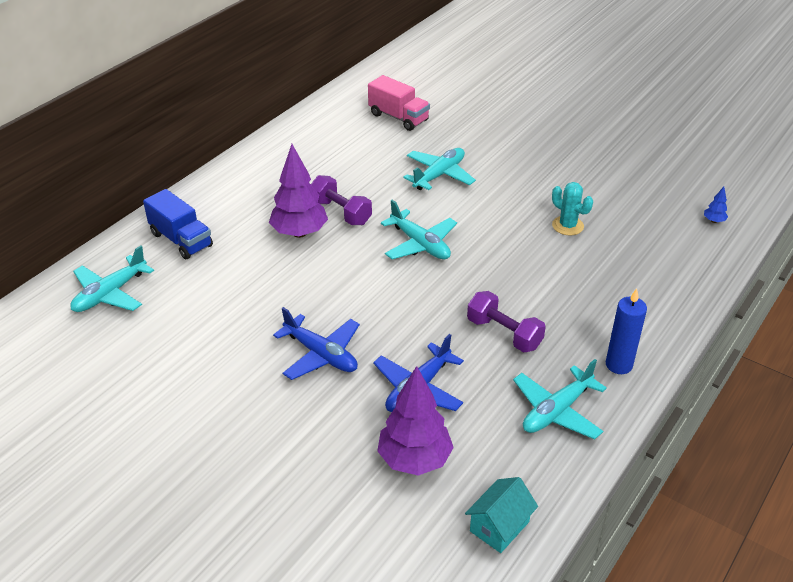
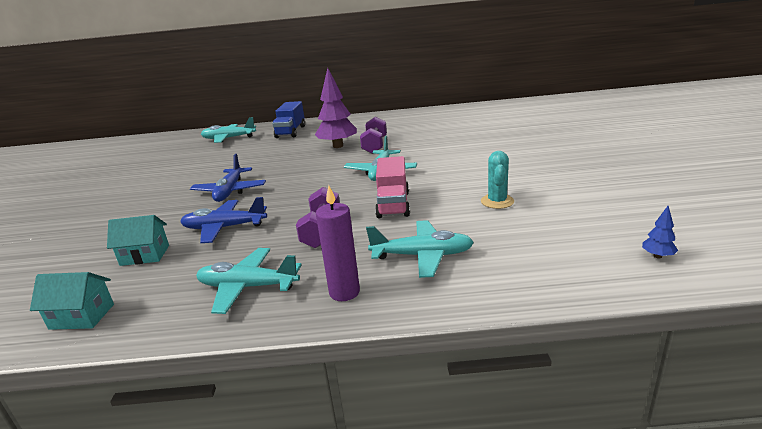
camera: 55 degrees right, 15 degrees down
pink truck [368,75,430,131] -> pink truck moved to [375,156,410,218]
purple tree [377,366,454,476] -> turquoise house [107,215,169,266]
turquoise plane [403,148,476,190] -> turquoise plane moved to [366,220,474,278]
blue candle [606,288,647,374] -> purple candle [316,185,360,301]

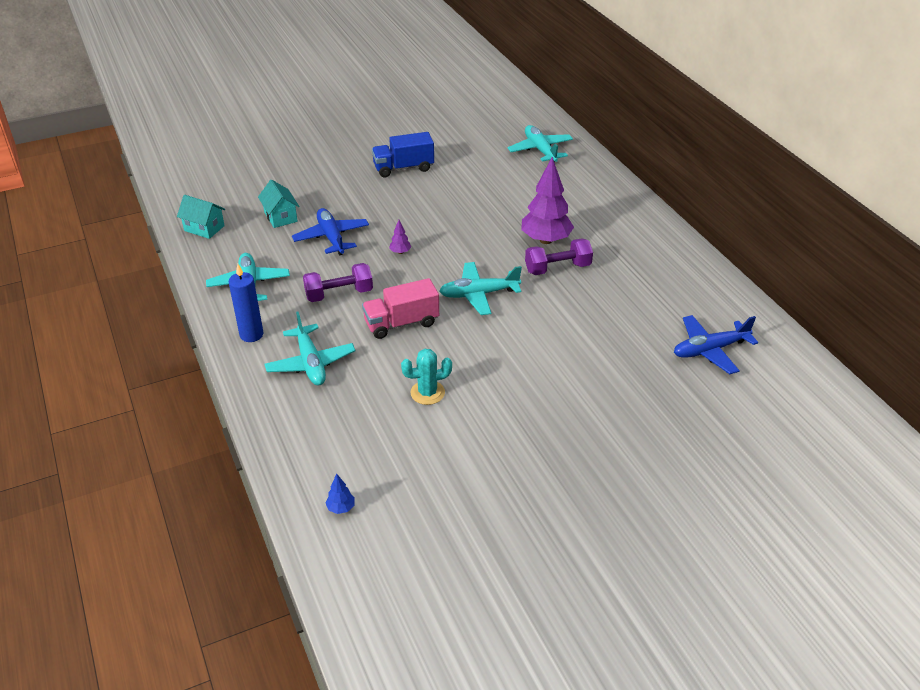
camera: 65 degrees right, 15 degrees up
turquoise house [30,272,114,330] -> turquoise house turned 45 degrees counterclockwise [177,195,225,239]
blue plane [190,154,266,202] -> blue plane moved to [674,315,758,374]
blue truck [272,101,305,138] -> blue truck moved to [372,132,434,177]
purple candle [316,185,360,301] -> blue candle [229,264,263,342]
none -> purple tree [389,220,411,254]

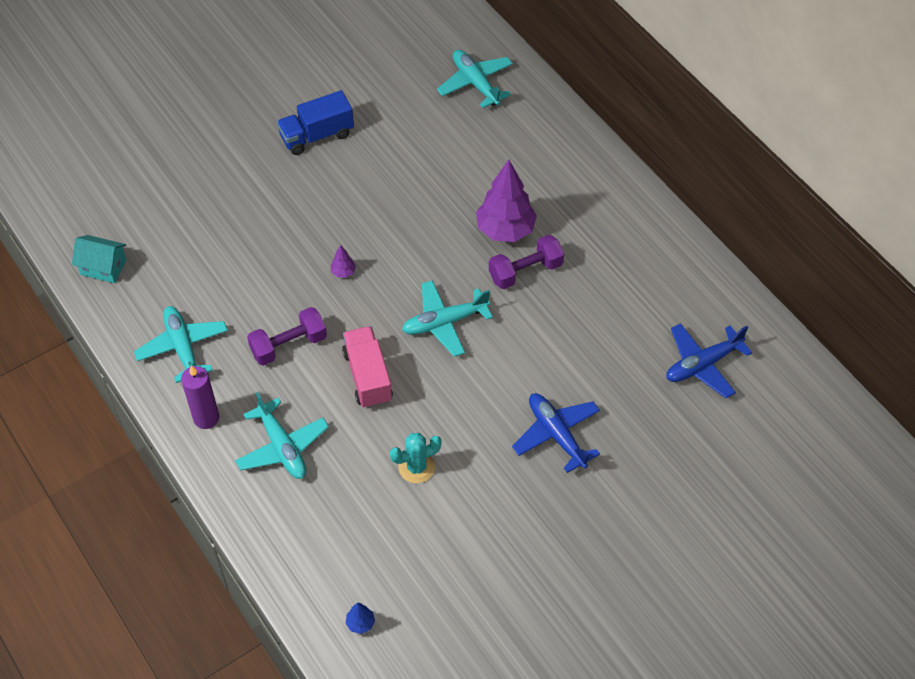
camera: 10 degrees left, 15 degrees up
blue candle [229,264,263,342] -> purple candle [181,365,219,429]
turquoise house [258,180,300,228] -> none
blue plane [292,208,369,255] -> blue plane moved to [512,393,600,473]
pink truck [362,278,439,339] -> pink truck turned 105 degrees clockwise [342,326,393,409]

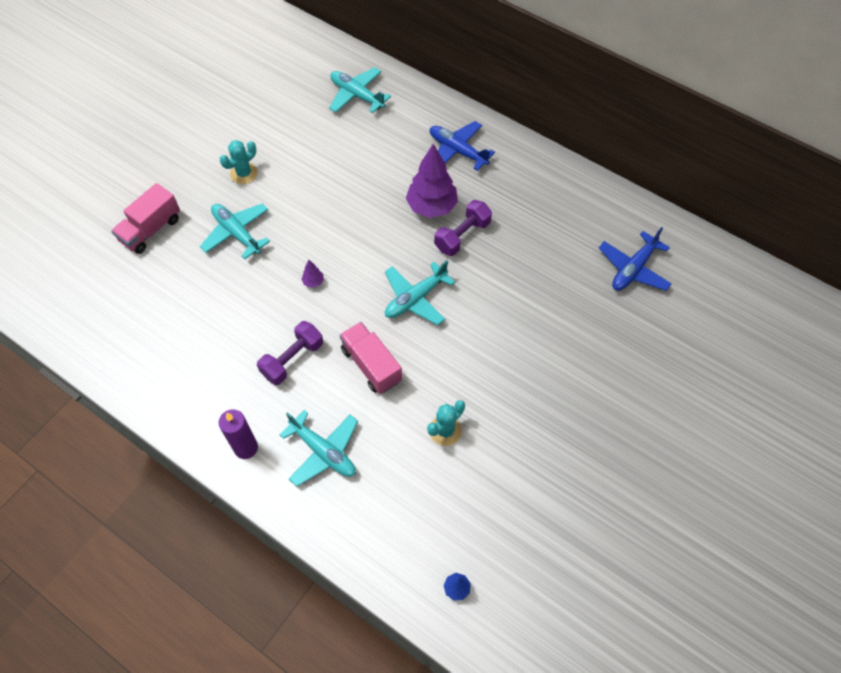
camera: 20 degrees left, 5 degrees up
turquoise house [72,235,127,283] -> none
turquoise plane [134,306,228,383] -> turquoise plane moved to [200,203,270,259]
blue truck [277,90,354,155] -> turquoise cactus [220,140,258,184]
blue plane [512,393,600,473] -> blue plane moved to [430,121,495,171]
none -> pink truck [111,183,180,254]

